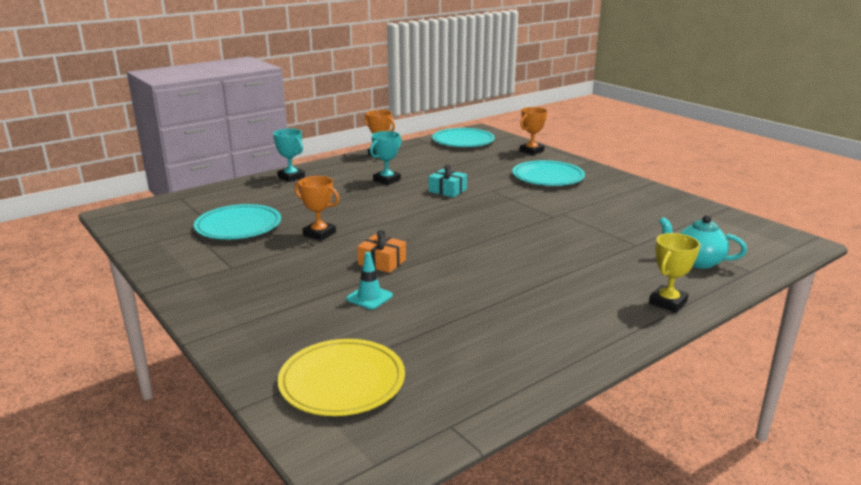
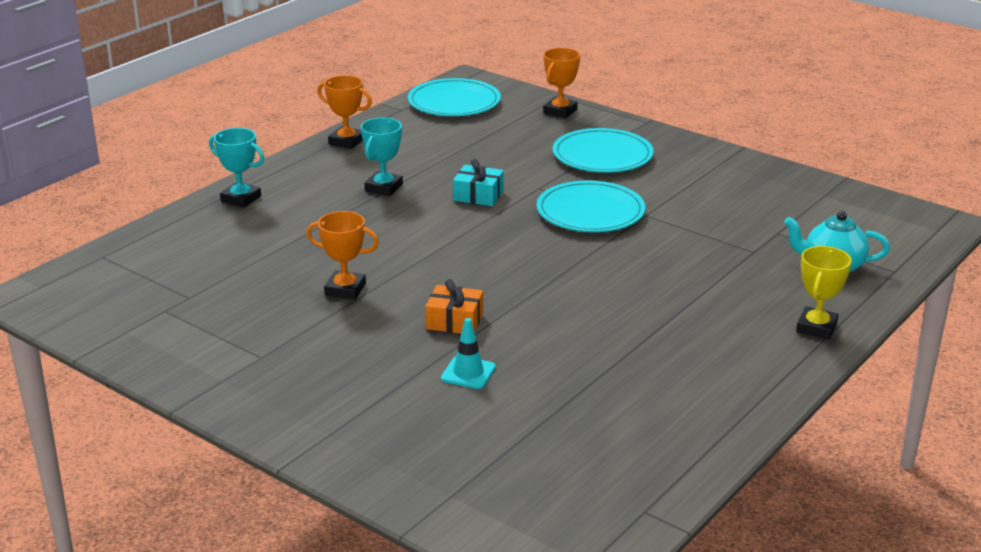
camera: 15 degrees left, 5 degrees up
turquoise plate [194,204,281,240] -> turquoise plate moved to [537,180,645,232]
yellow plate [277,339,405,416] -> none

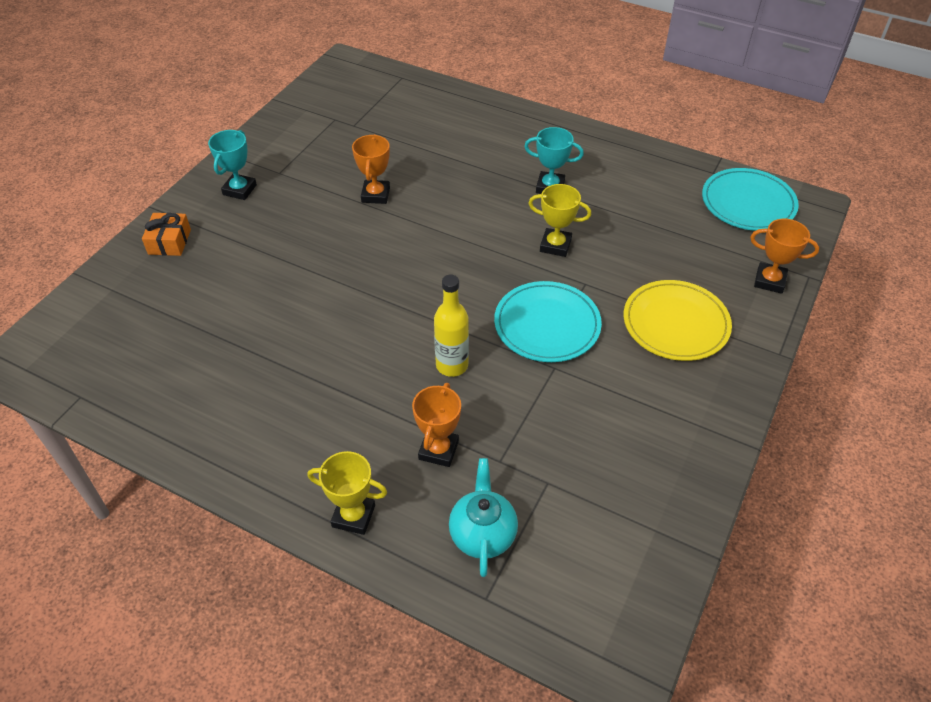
camera: 80 degrees right, 20 degrees up
turquoise trophy [209,128,264,208] -> turquoise trophy moved to [208,130,257,200]
orange trophy [317,75,372,149] -> orange trophy moved to [412,383,461,467]
orange gift [425,279,483,334] -> orange gift moved to [142,213,191,256]
turquoise traffic cone [441,318,496,389] -> none
turquoise gift [453,159,504,206] -> yellow trophy [528,184,591,257]
turquoise plate [553,128,654,173] -> yellow plate [623,280,732,361]
none -> yellow bottle [434,275,469,377]

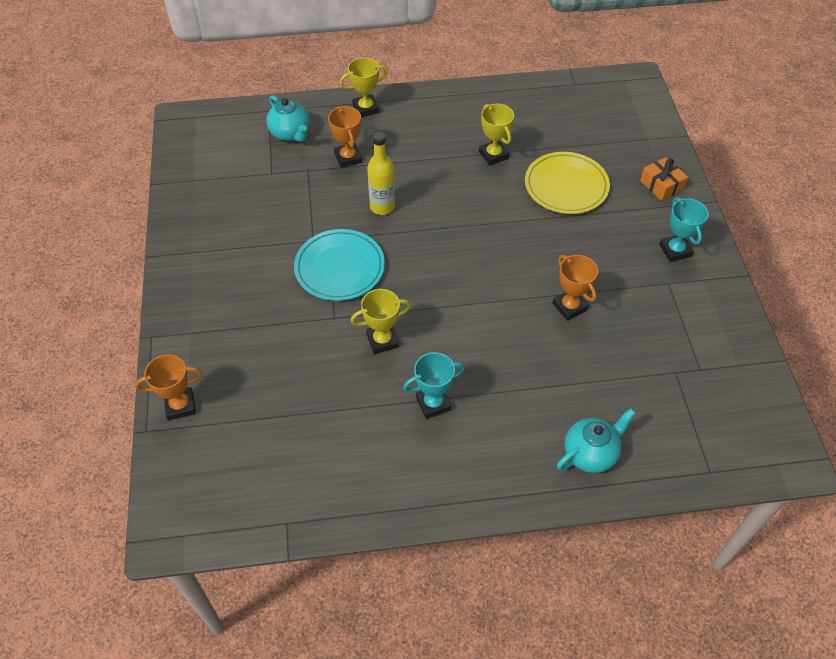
camera: 145 degrees right, 5 degrees up
yellow plate [623,280,732,361] -> yellow plate moved to [525,152,610,214]
turquoise plate [702,168,799,231] -> none
none -> yellow trophy [479,104,514,166]
none -> turquoise teapot [557,408,636,473]

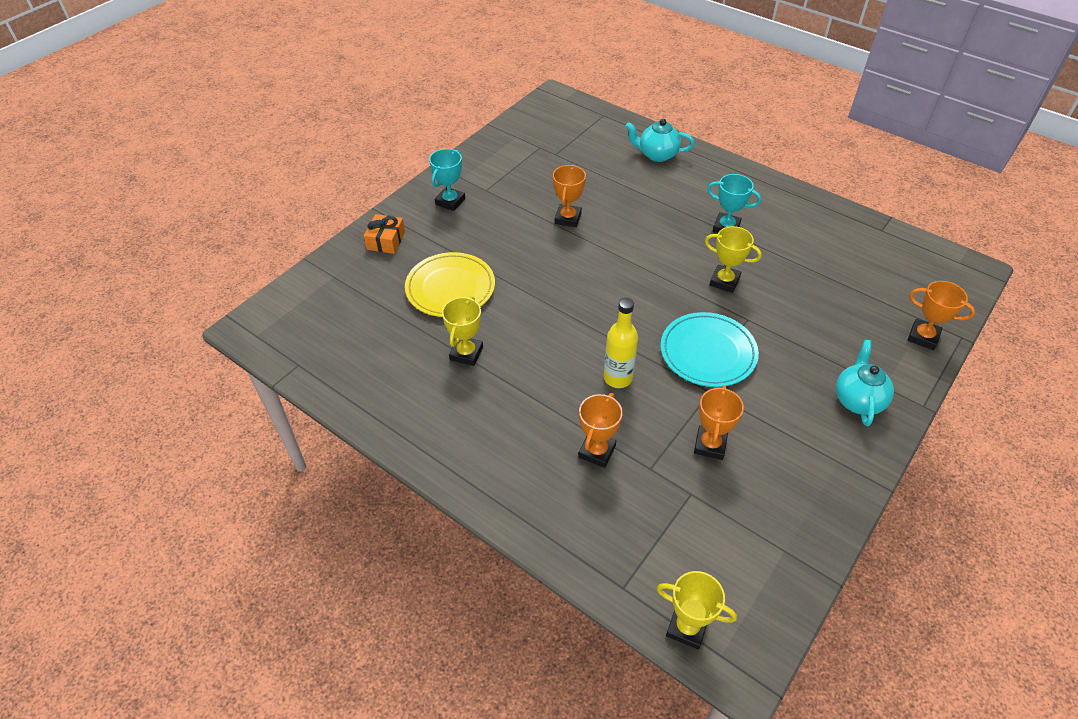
camera: 135 degrees left, 5 degrees down
turquoise teapot [266,95,310,142] -> turquoise teapot moved to [836,340,894,426]
yellow trophy [340,58,388,118] -> yellow trophy moved to [656,571,737,650]
none -> orange trophy [694,385,744,460]

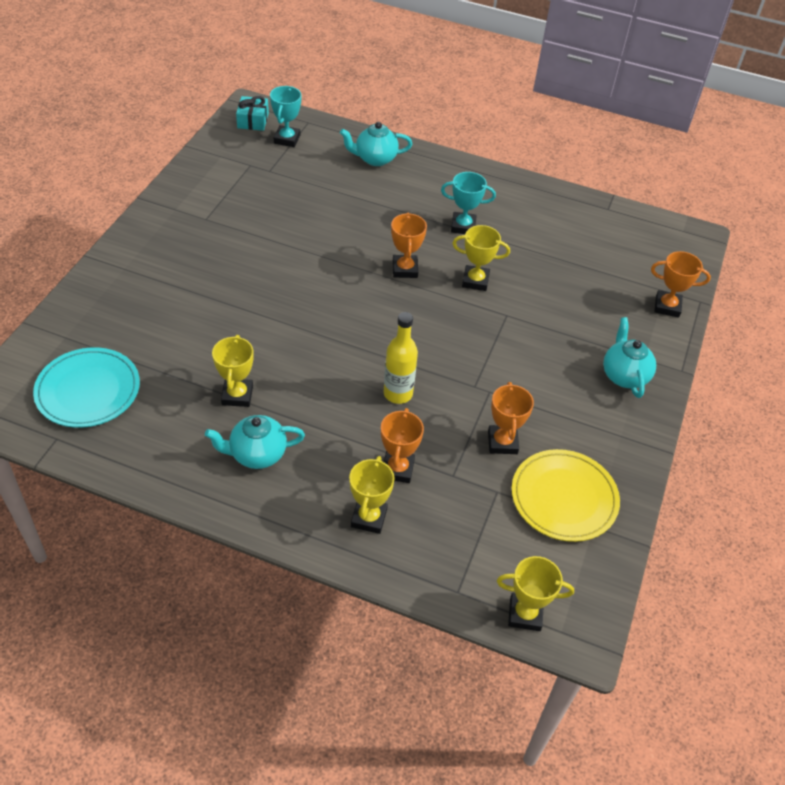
camera: 20 degrees left, 0 degrees up
orange gift [364,214,405,254] -> none
yellow plate [405,252,495,317] -> yellow plate moved to [511,449,620,542]
turquoise trophy [429,149,465,211] -> turquoise trophy moved to [270,86,301,147]
orange trophy [553,165,586,227] -> orange trophy moved to [391,213,427,278]
turquoise plate [661,312,759,387] -> turquoise plate moved to [33,347,140,428]
none -> turquoise teapot [205,415,305,469]
none -> turquoise gift [236,96,269,131]
none -> yellow trophy [349,456,395,534]

